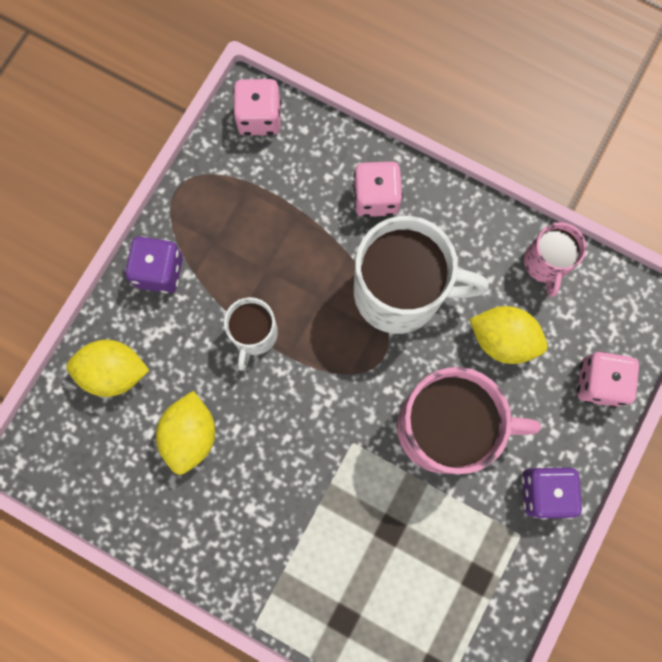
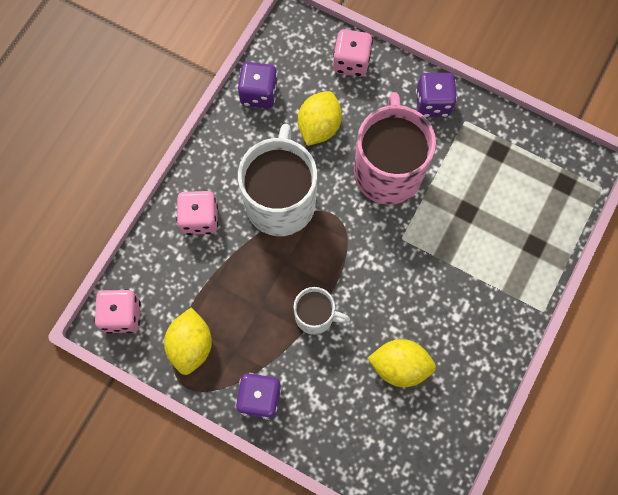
camera: 90 degrees left, 5 degrees down
yellow lemon [66,340,149,397] -> yellow lemon moved to [164,307,212,375]
pink mug [524,222,587,297] -> purple dice [238,62,278,108]

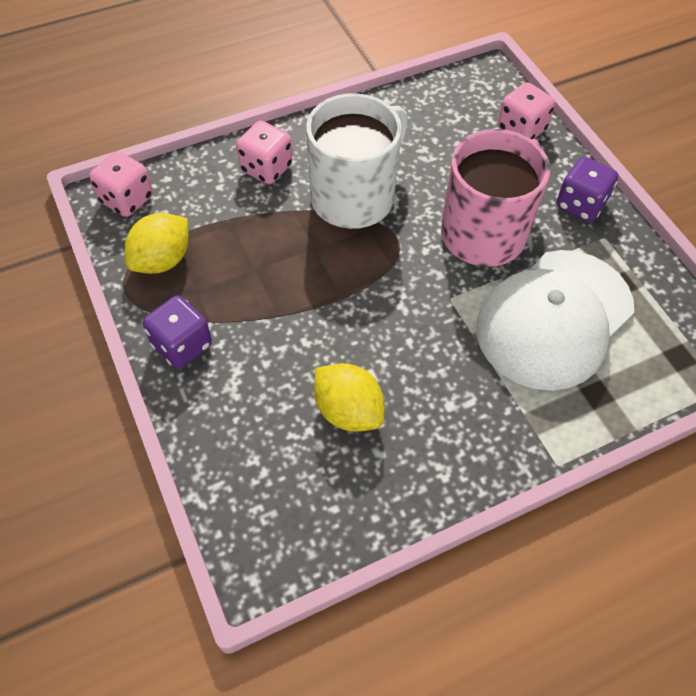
camera: 35 degrees right, 15 degrees down
purple dice [238,62,278,108] -> none
white mug [294,287,350,335] -> none
yellow lemon [298,91,342,146] -> none
none -> white cap [476,250,634,391]

